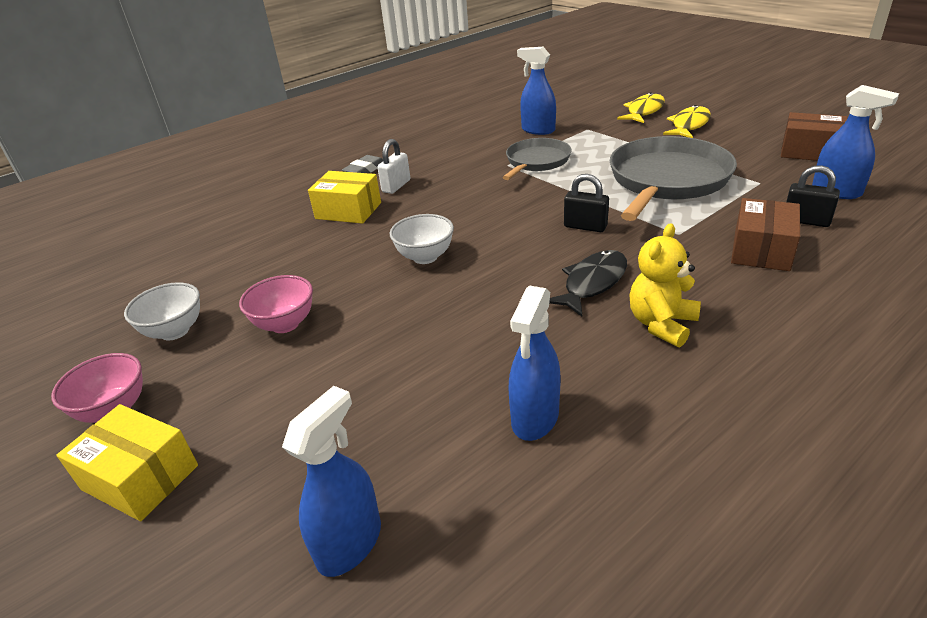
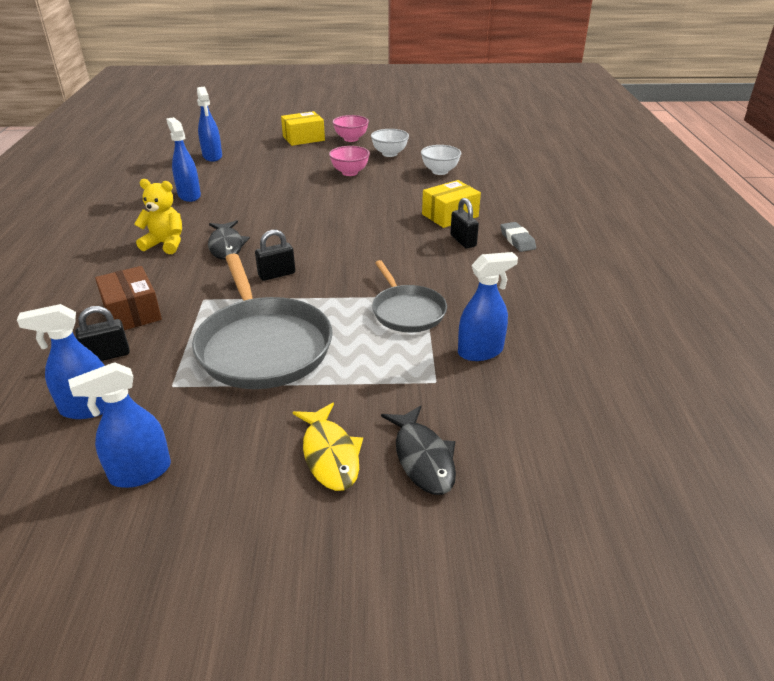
camera: 125 degrees right, 0 degrees up
white padlock [377,139,410,194] -> black padlock [450,198,479,248]
white bowl [390,214,454,264] -> white bowl moved to [421,145,461,175]
yellow fish [617,93,665,123] -> black fish [381,405,456,495]
yellow teddy bear [630,223,701,347] -> yellow teddy bear turned 60 degrees counterclockwise [134,179,182,254]
brown box [781,112,847,161] -> blue spray bottle [68,362,171,488]

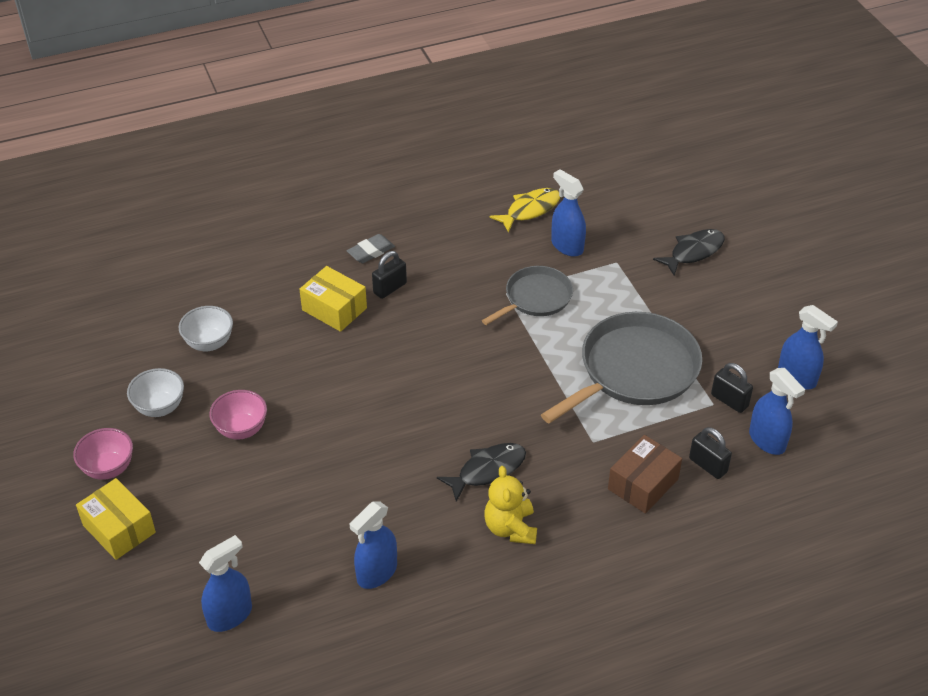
camera: 110 degrees left, 10 degrees up
black padlock [255,230,295,281] -> black padlock moved to [711,363,753,413]
yellow fish [292,403,363,491] -> yellow fish moved to [489,188,560,233]

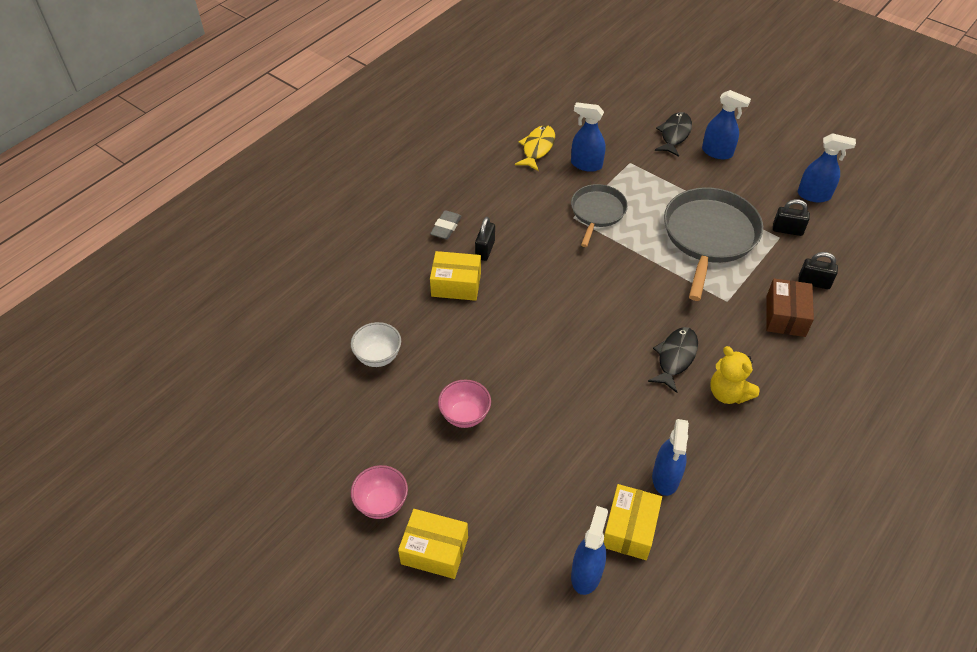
camera: 30 degrees left, 5 degrees up
white bowl [127,368,184,417] -> none
blue spray bottle [749,368,805,455] -> blue spray bottle moved to [702,90,751,159]
none -> yellow box [604,484,662,560]

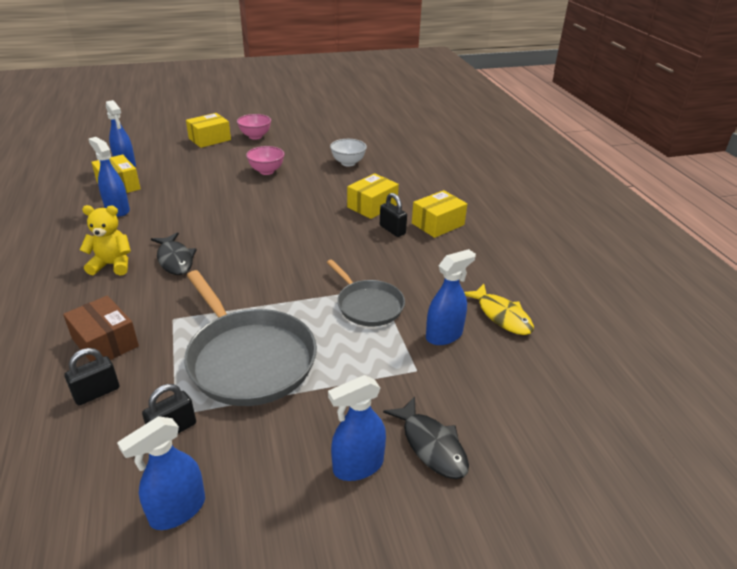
camera: 125 degrees right, 15 degrees down
grey eraser [430,210,462,239] -> yellow box [412,190,467,238]

